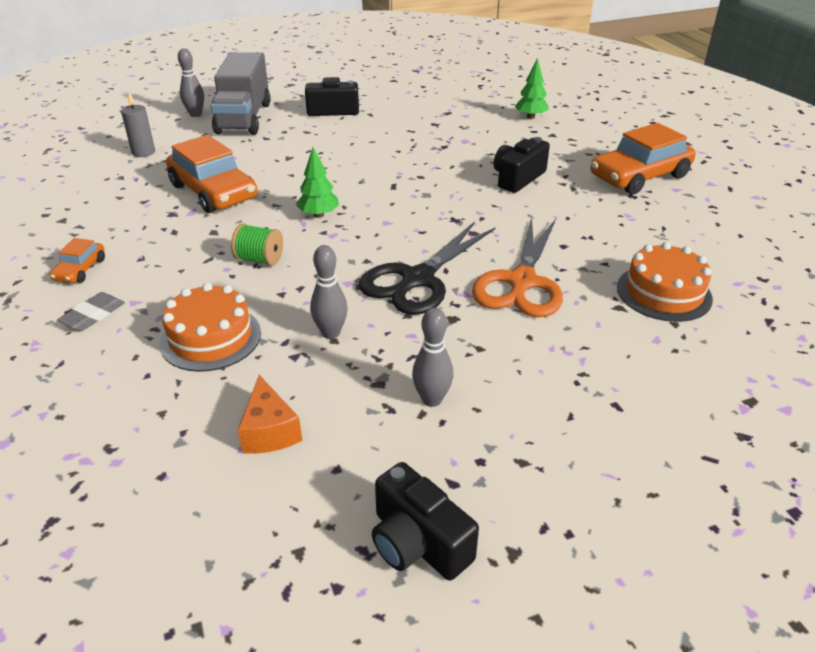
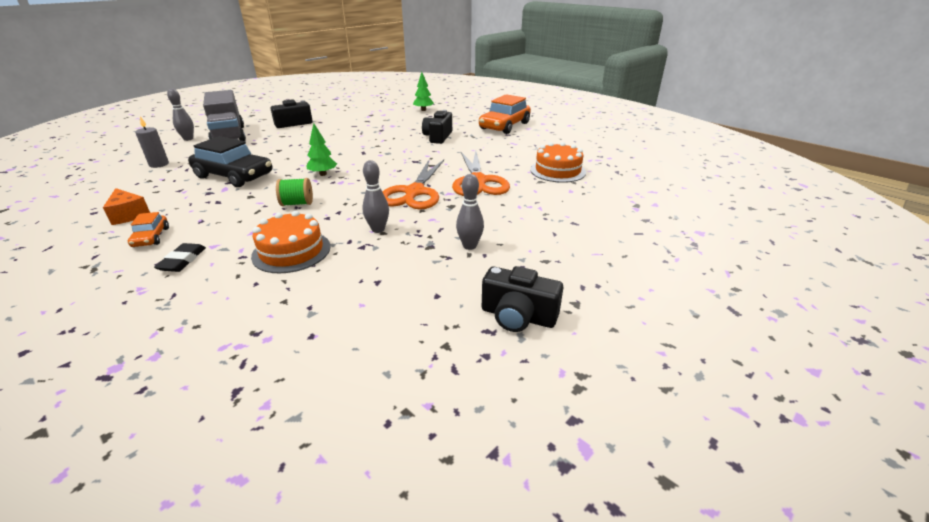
camera: 25 degrees left, 5 degrees down
grey eraser [57,292,125,331] -> black eraser [154,243,206,272]
orange car [166,135,257,213] -> black car [188,136,272,187]
orange cheese [238,375,302,454] -> orange cheese moved to [103,188,150,225]
black scissors [359,222,495,315] -> orange scissors [382,160,444,210]

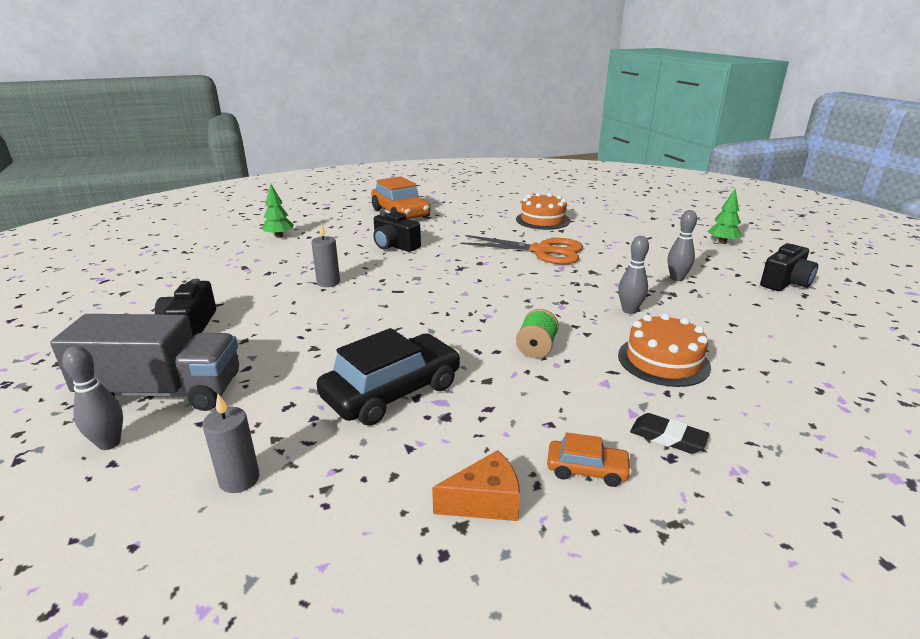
camera: 65 degrees left, 5 degrees down
green tree [307,123,337,176] -> green tree moved to [708,189,742,244]
orange scissors [382,160,444,210] -> none
none -> grey candle [311,223,340,287]

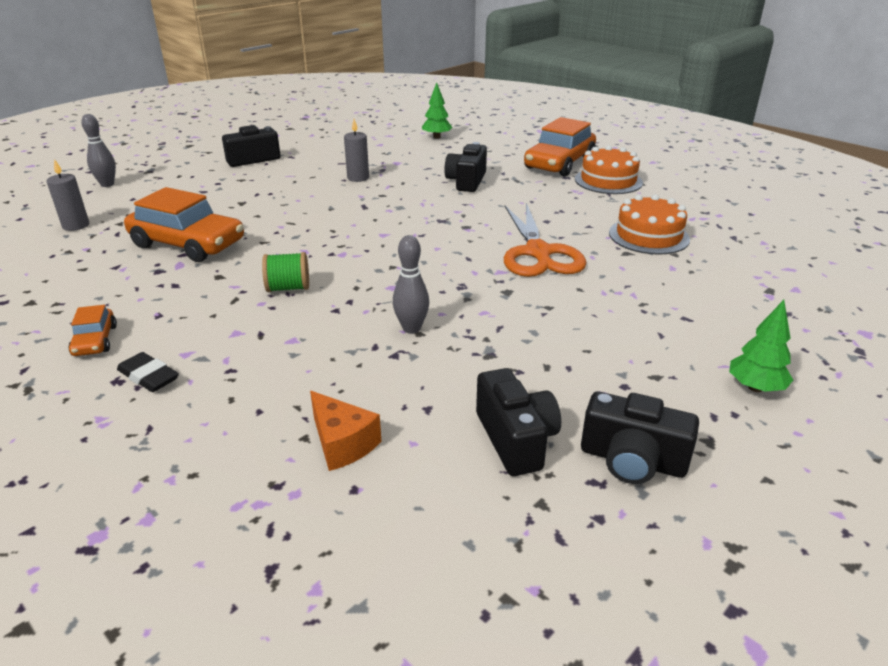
camera: 65 degrees right, 5 degrees up
grey truck [50,314,239,411] -> none
black car [316,328,461,426] -> orange car [124,187,244,262]
orange cheese [432,450,520,521] -> orange cheese moved to [310,391,381,471]
orange cake [618,313,711,387] -> orange cake moved to [575,145,643,194]
black eraser [630,413,710,454] -> black eraser turned 60 degrees counterclockwise [117,352,179,392]
grey bowling pin [668,210,697,281] -> none
none -> black camera [476,368,561,476]

